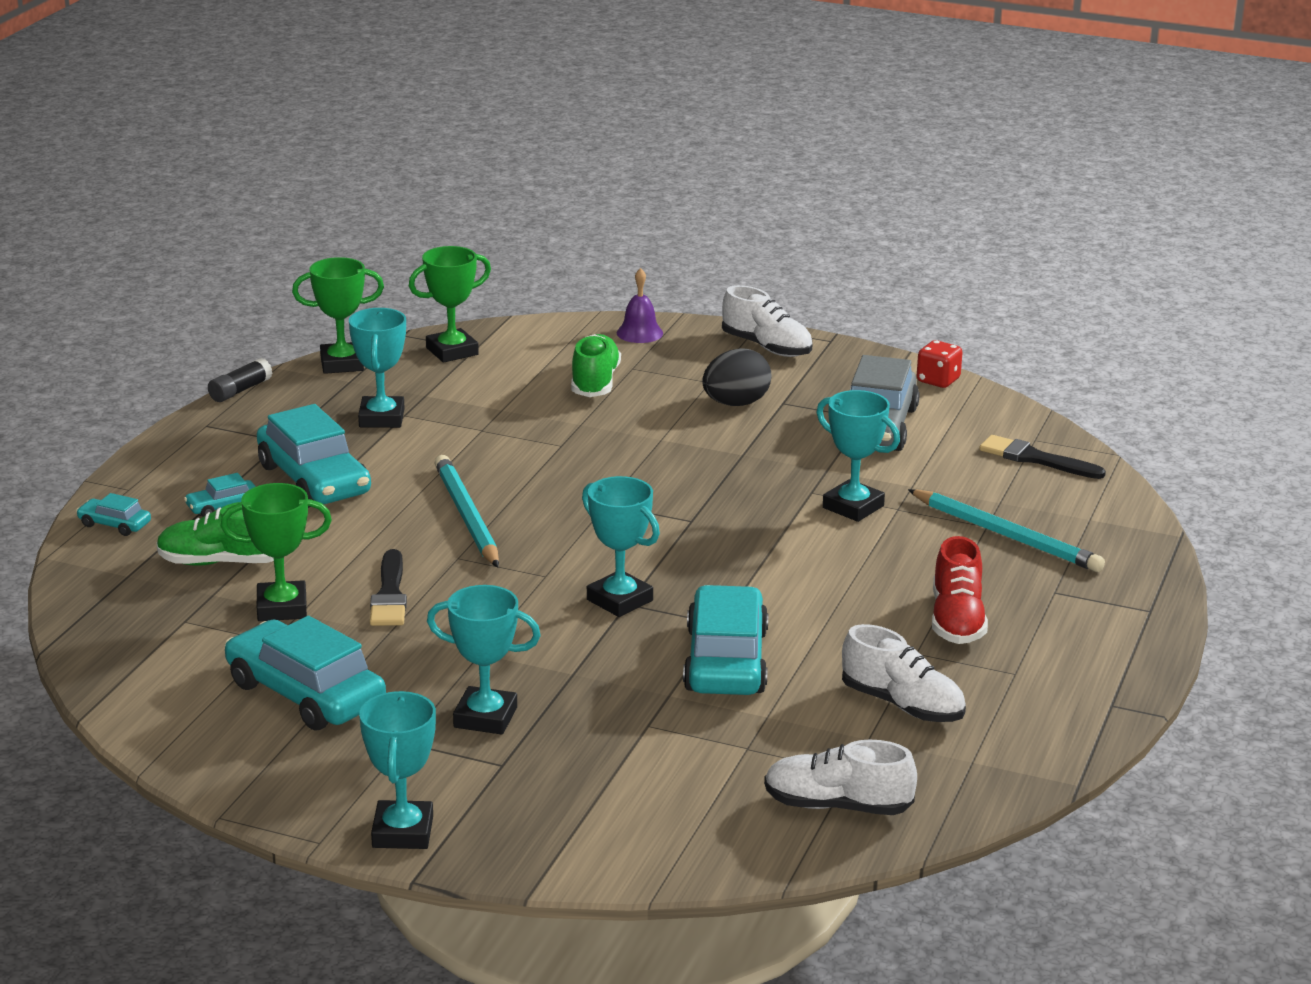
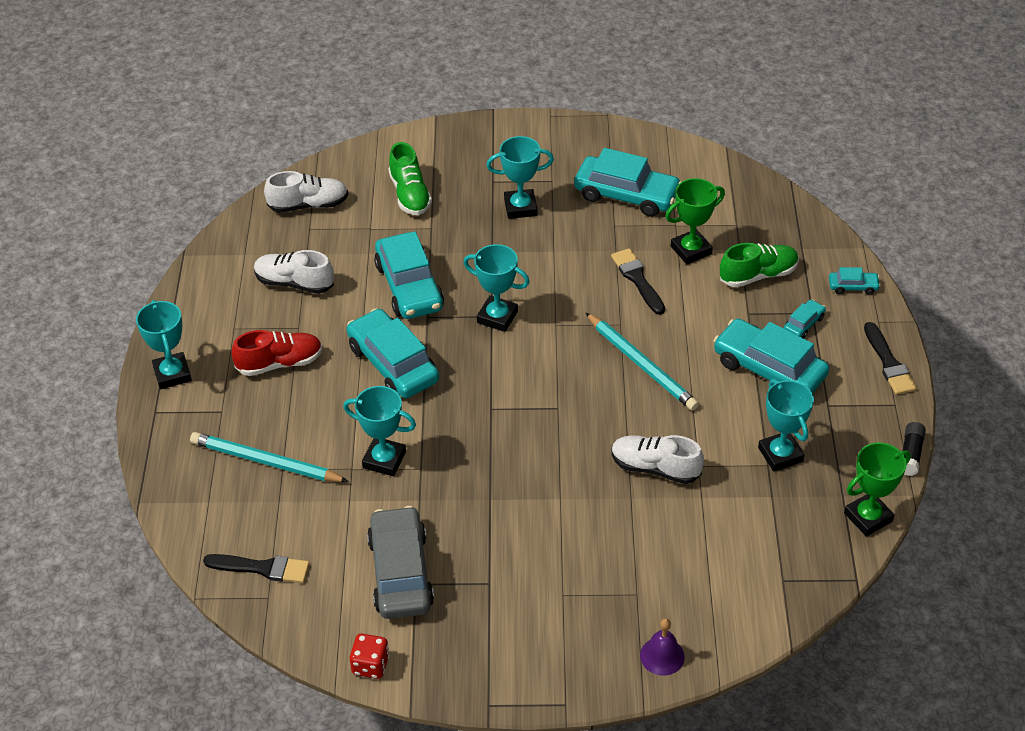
camera: 160 degrees right, 20 degrees up
turquoise trophy [359,691,436,849] -> turquoise trophy moved to [136,300,192,389]
green trophy [409,246,491,363] -> none
green shoe [571,334,621,397] -> green shoe moved to [388,142,432,215]
black egg [702,348,772,406] -> none
white shoe [722,285,812,357] -> white shoe moved to [612,435,704,484]
red shoe [932,536,988,644] -> red shoe turned 90 degrees clockwise [232,330,323,376]
none -> turquoise car [346,308,439,398]
none -> black brush [864,322,917,395]

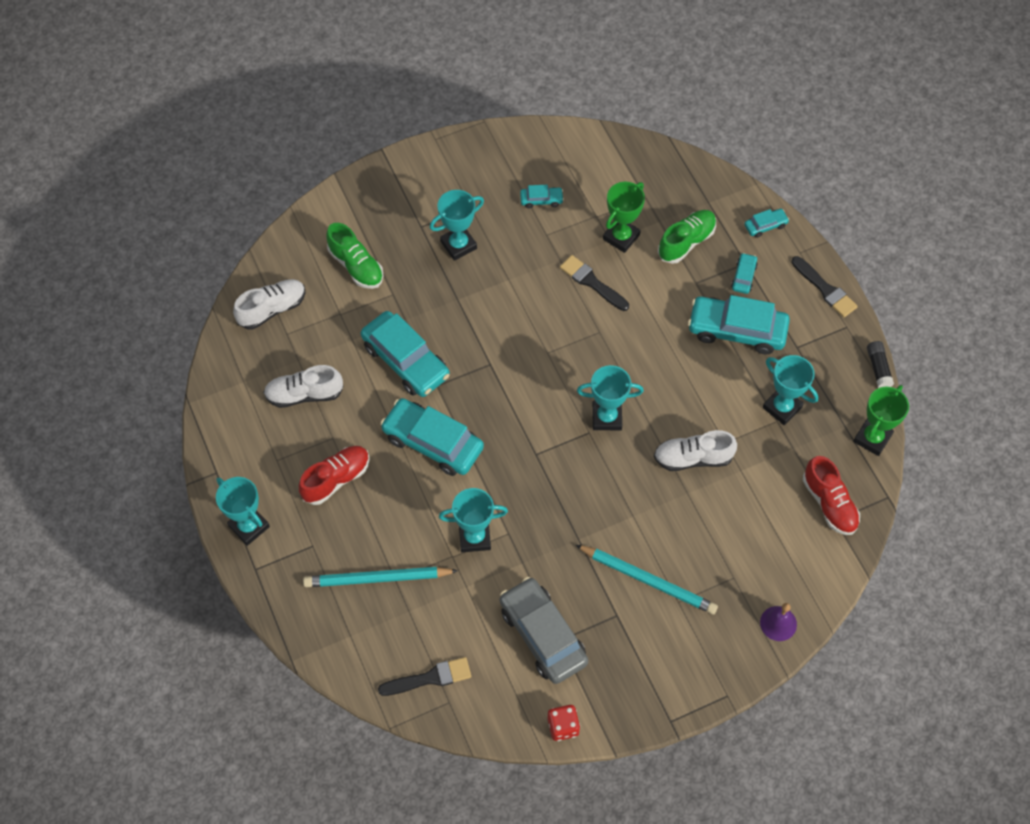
camera: 25 degrees left, 15 degrees up
turquoise trophy [463,244,530,332] -> turquoise trophy moved to [577,365,644,430]
turquoise car [574,148,681,217] -> turquoise car [520,185,564,208], size x0.46
turquoise pencil [585,312,699,411] -> turquoise pencil moved to [576,545,718,615]
none -> red shoe [803,456,860,535]

